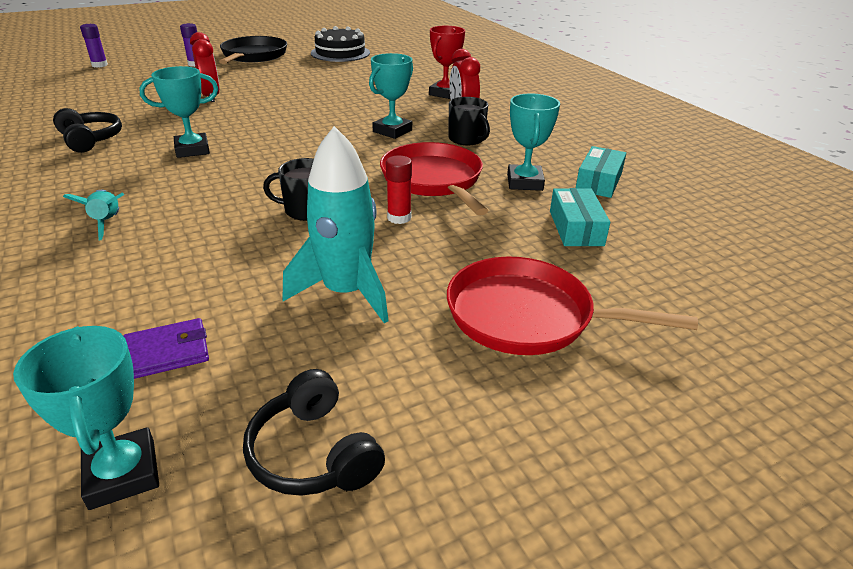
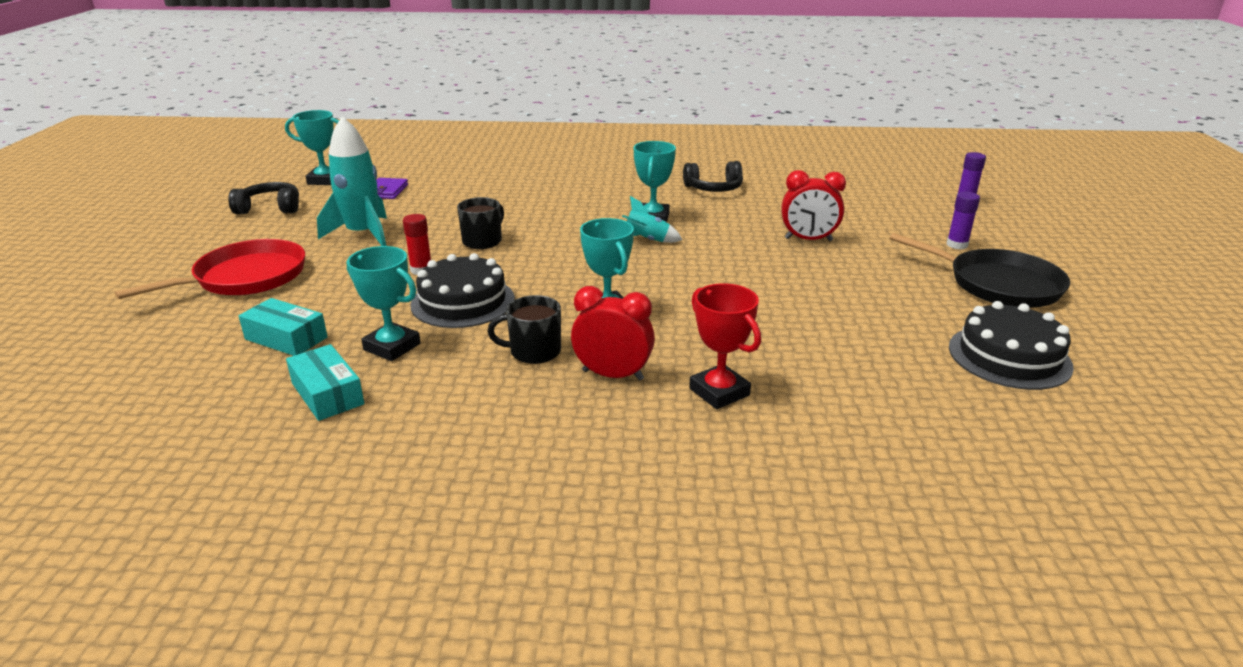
camera: 120 degrees right, 5 degrees down
turquoise rocket [63,190,124,240] -> turquoise rocket moved to [622,196,682,243]
red pan [380,142,488,215] -> black cake [410,253,515,328]

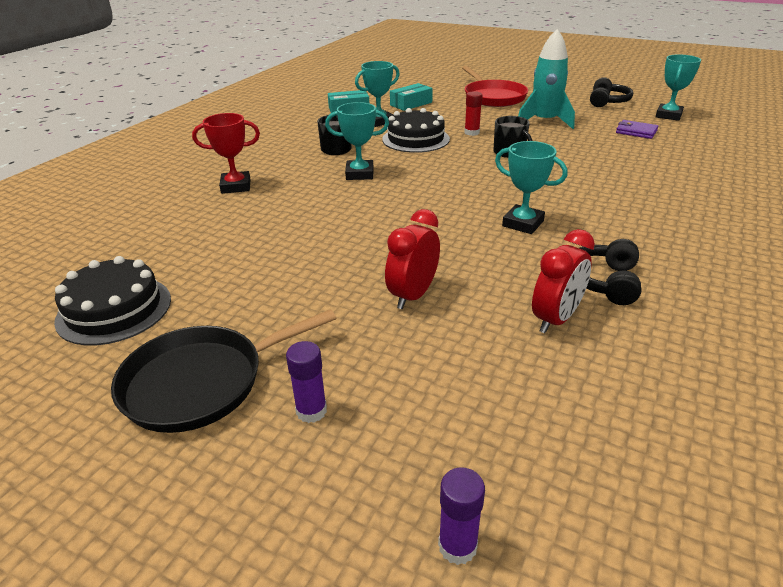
camera: 115 degrees right, 5 degrees up
red clock [571,286,655,381] -> red clock moved to [532,229,595,333]
turquoise rocket [622,196,682,243] -> none

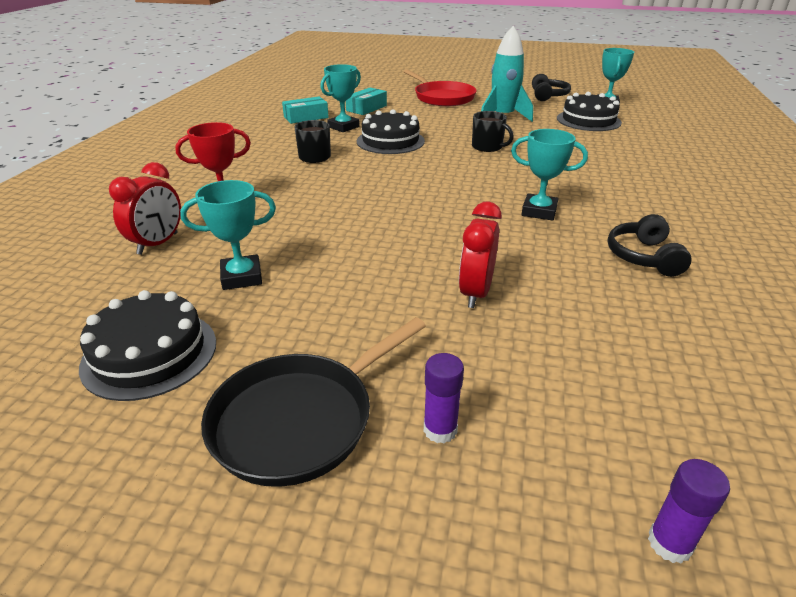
camera: 15 degrees left, 0 degrees up
turquoise trophy [325,102,389,180] -> turquoise trophy moved to [180,180,276,290]
red glue stick [464,91,483,136] -> none
red clock [532,229,595,333] -> red clock moved to [109,162,181,255]
purple wallet [616,120,658,139] -> black cake [557,92,622,131]

